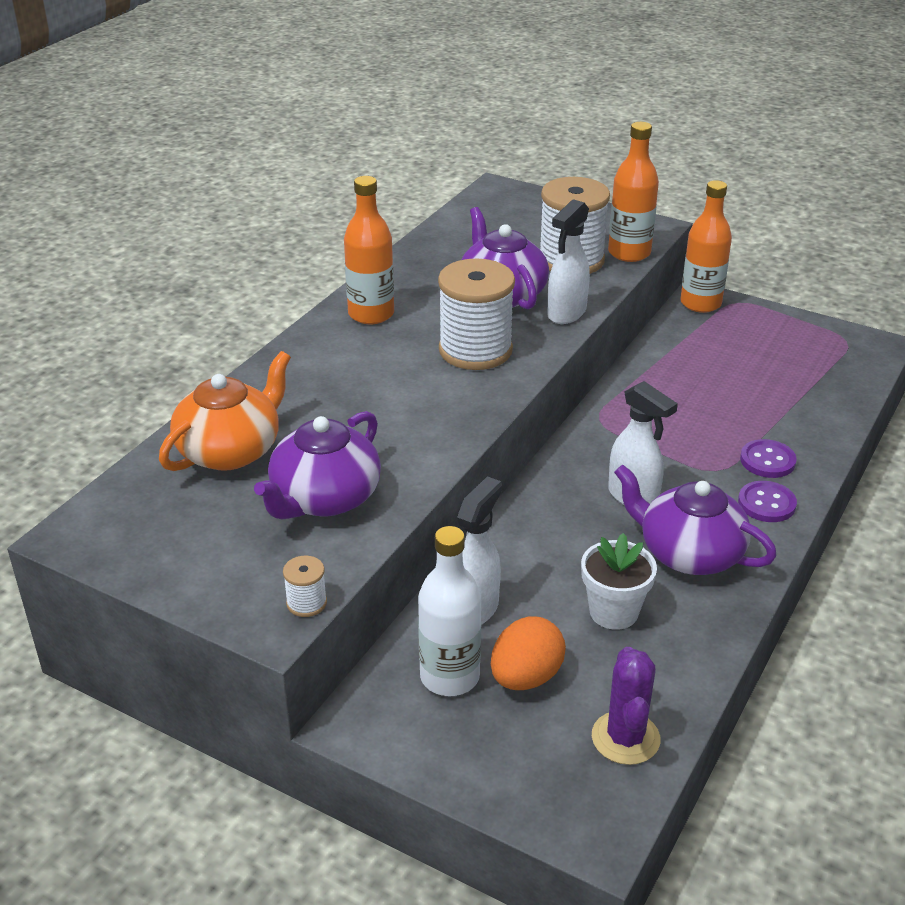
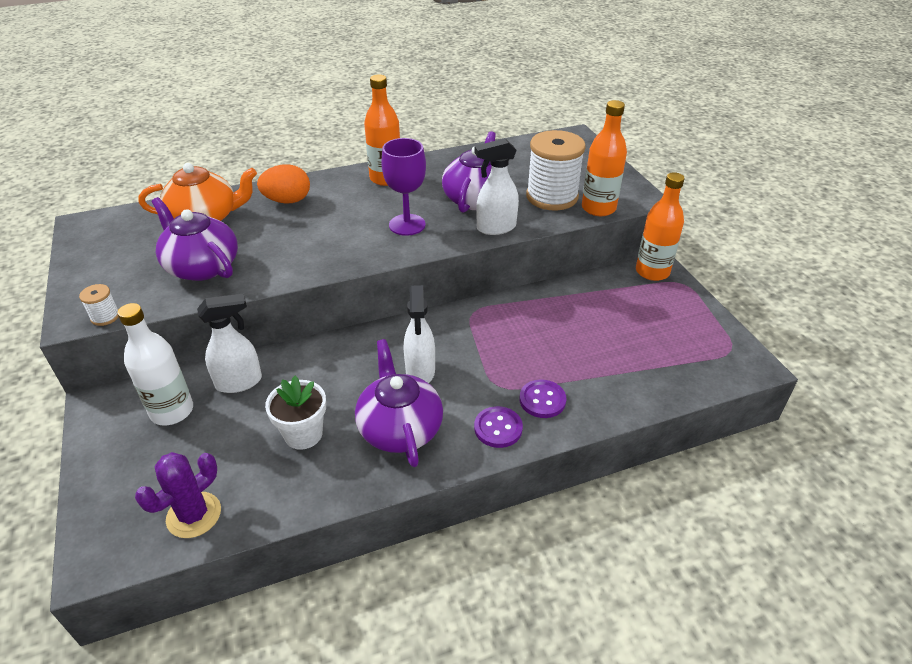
camera: 40 degrees right, 5 degrees up
purple teapot [254,411,381,519] -> purple teapot turned 60 degrees clockwise [152,197,238,281]
white spool [438,259,515,370] -> purple goblet [381,138,426,236]
orange egg [491,617,566,690] -> orange egg moved to [257,164,310,203]

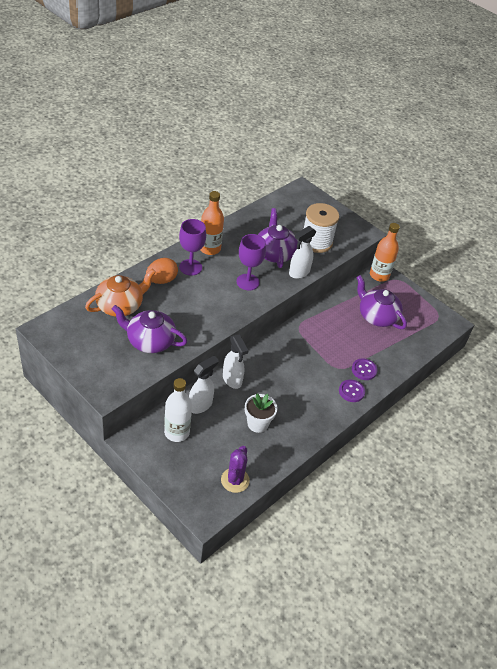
camera: 30 degrees left, 5 degrees up
white spool [79,284,119,326] -> none
purple teapot [355,339,443,467] -> purple teapot moved to [356,275,407,329]
white spray bottle [404,285,435,383] -> white spray bottle moved to [223,335,249,389]
orange bottle [582,100,627,216] -> none
none -> purple goblet [179,219,206,276]

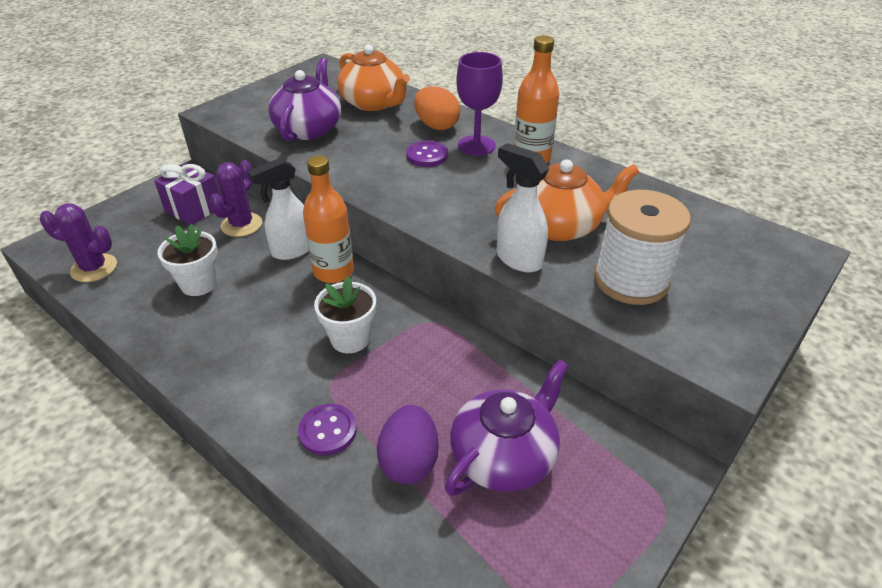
camera: 90 degrees right, 5 degrees down
white bottle [164,378,192,442] -> purple gift [154,163,219,225]
white spray bottle [189,356,219,414] -> purple cactus [210,160,262,237]
purple goblet [237,234,266,291] -> none
purple teapot [258,208,298,268] -> orange teapot [495,159,639,241]
purple button [339,380,365,402] -> purple button moved to [406,141,448,167]
orange bottle [370,223,400,282] -> orange bottle moved to [303,156,354,283]
none -> white flower pot [314,276,376,353]
none -> purple egg [377,405,439,484]

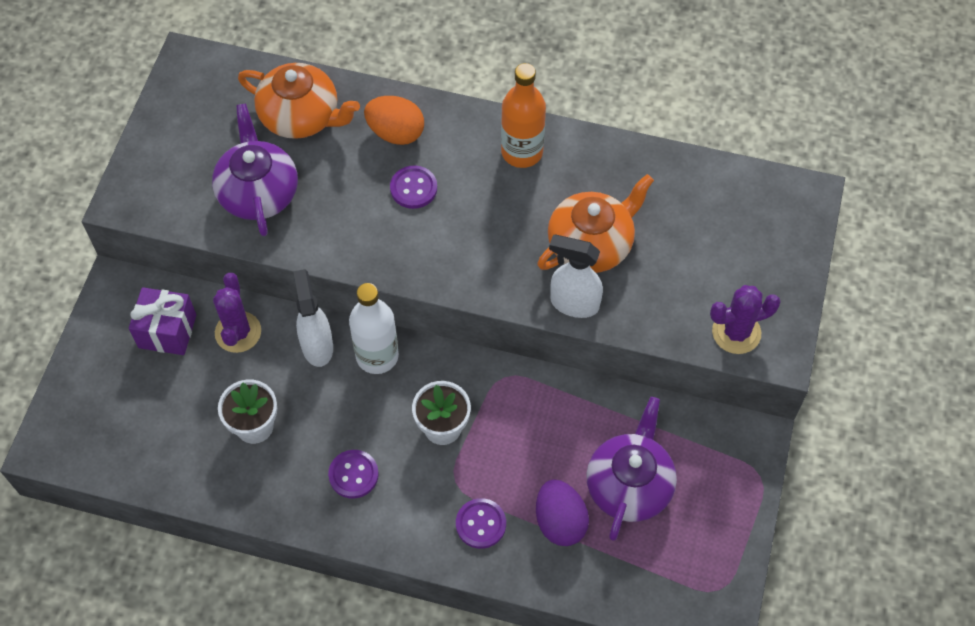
camera: 25 degrees left, 20 degrees up
purple cactus [40,203,117,282] -> purple cactus moved to [710,285,781,354]
white spray bottle [248,158,309,260] -> white spray bottle turned 135 degrees clockwise [293,269,333,367]
orange bottle [303,156,354,283] -> white bottle [349,283,399,374]
purple goblet [456,52,503,156] -> none
white spool [594,190,691,305] -> none
none -> purple button [328,450,379,499]

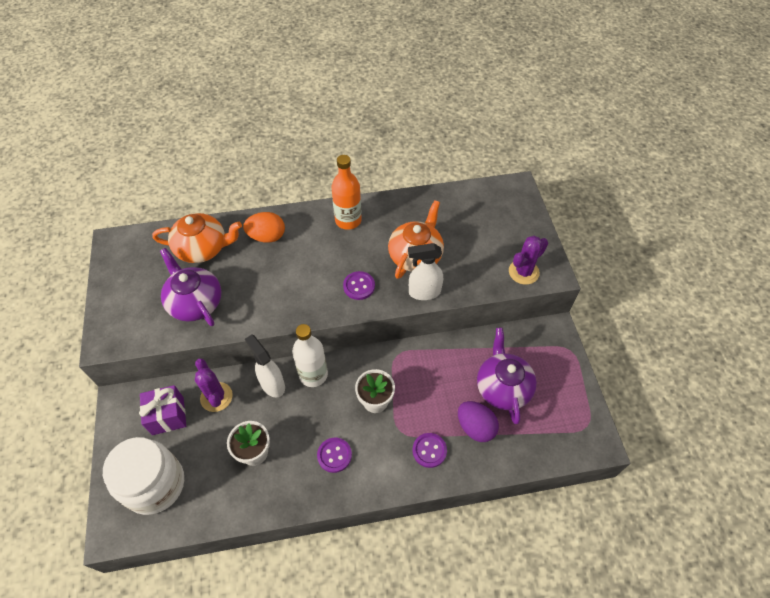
camera: 25 degrees left, 5 degrees down
purple button [390,166,437,209] -> purple button moved to [343,271,375,300]
none -> white jar [103,437,184,515]

